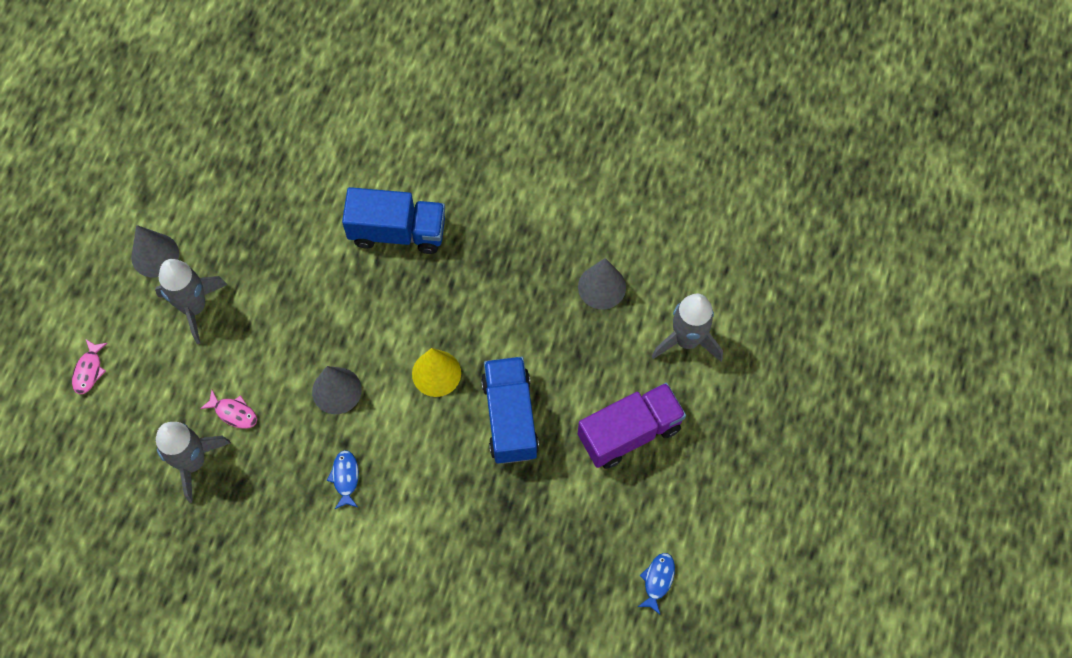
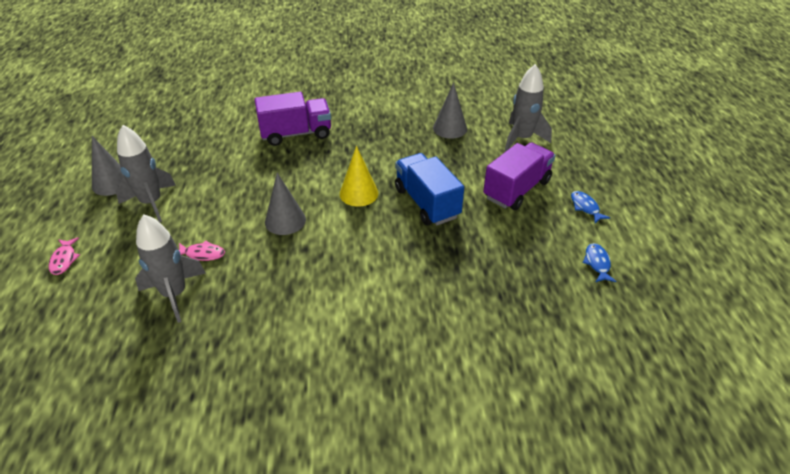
camera: 20 degrees left, 25 degrees down
blue fish [327,450,359,509] -> blue fish moved to [571,191,610,223]
blue truck [342,187,445,254] -> purple truck [254,92,331,146]

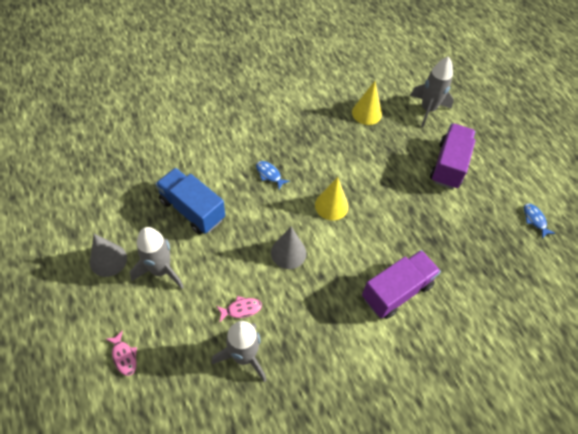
camera: 25 degrees left, 15 degrees up
purple truck [254,92,331,146] -> purple truck moved to [362,250,441,319]
blue truck [395,153,464,225] -> blue truck moved to [155,168,225,234]
grey cone [433,83,467,139] -> yellow cone [352,81,382,125]
blue fish [571,191,610,223] -> blue fish moved to [256,161,290,189]

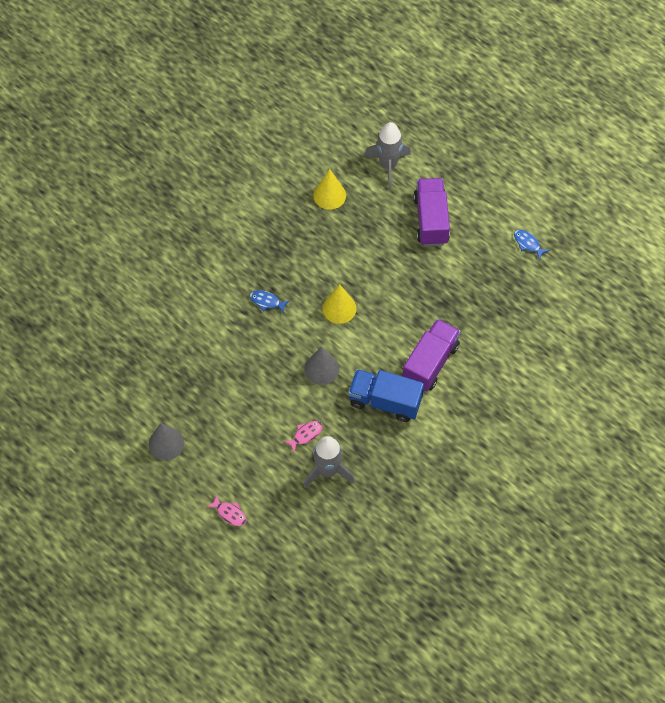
camera: 20 degrees left, 5 degrees up
grey rocket [130,227,184,289] -> none
blue truck [155,168,225,234] -> blue truck moved to [348,369,424,422]

